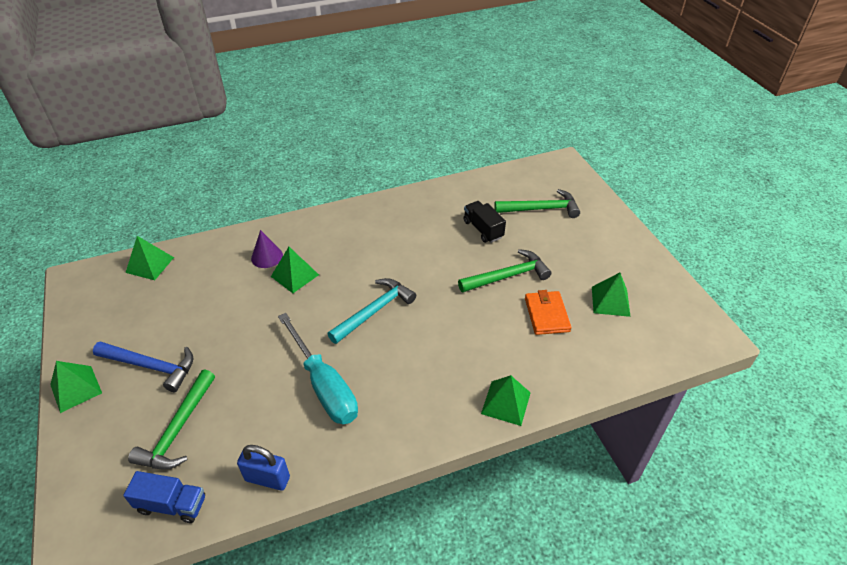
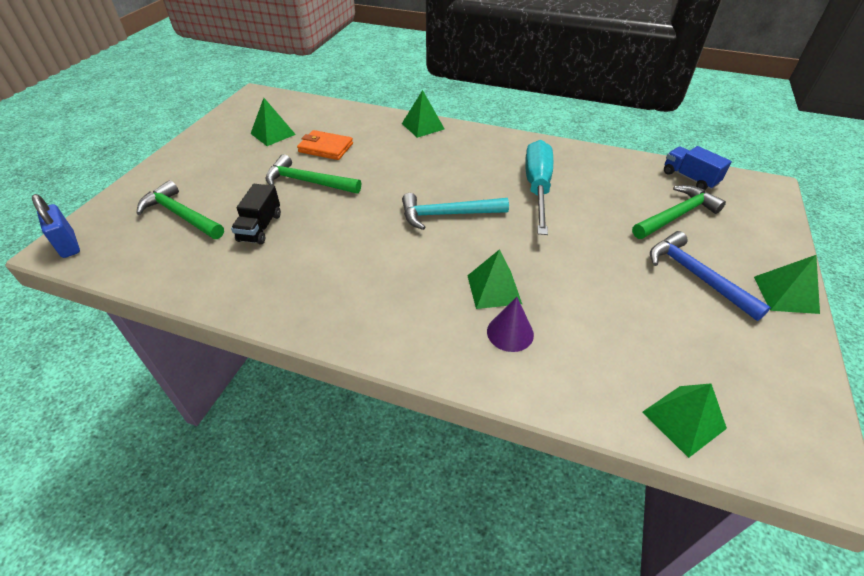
camera: 140 degrees left, 0 degrees up
blue padlock [237,445,290,491] -> blue padlock moved to [32,194,80,258]
orange wallet [525,290,571,335] -> orange wallet turned 75 degrees clockwise [297,130,353,160]

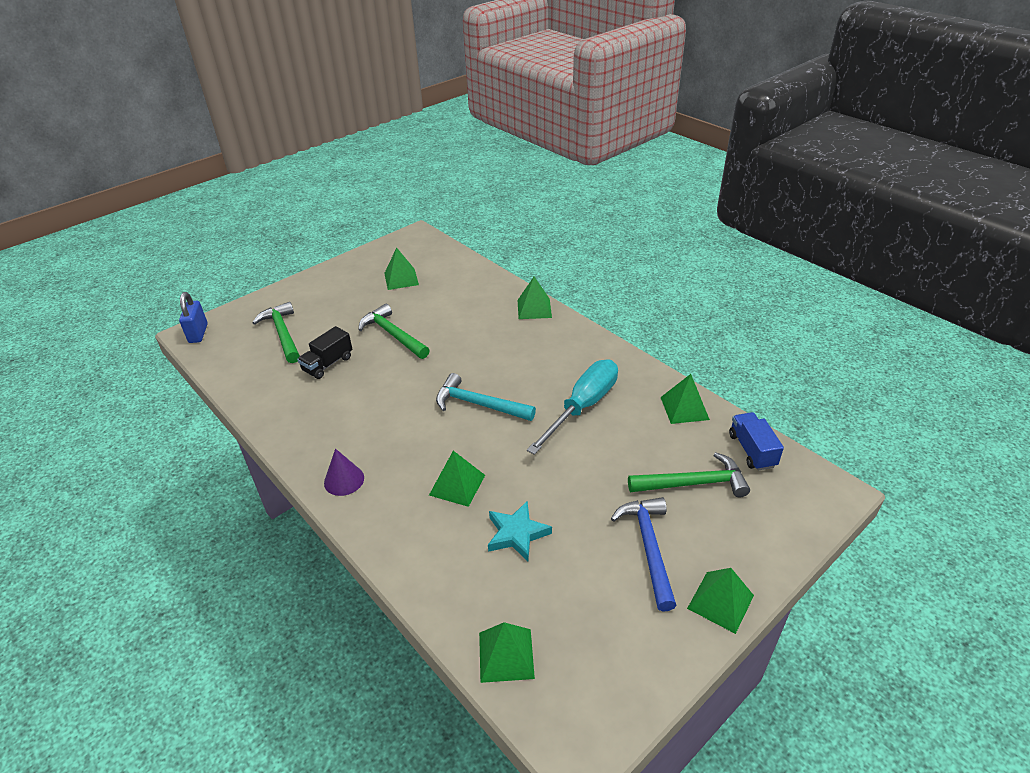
camera: 30 degrees right, 5 degrees down
orange wallet [297,130,353,160] -> none
purple cone [487,297,534,352] -> purple cone moved to [324,449,364,496]
none -> turquoise star [488,501,552,561]
none -> green pyramid [661,374,710,424]

